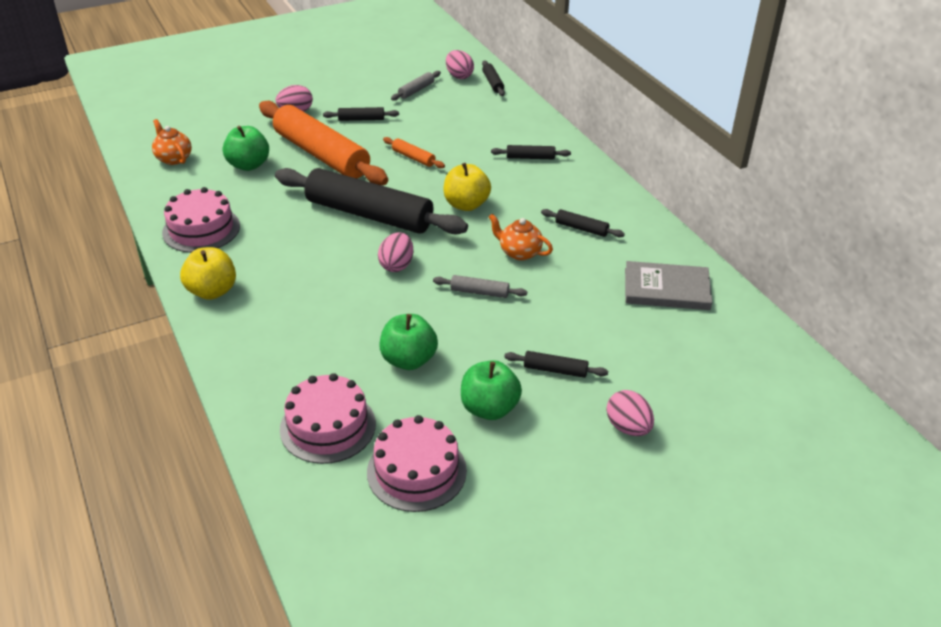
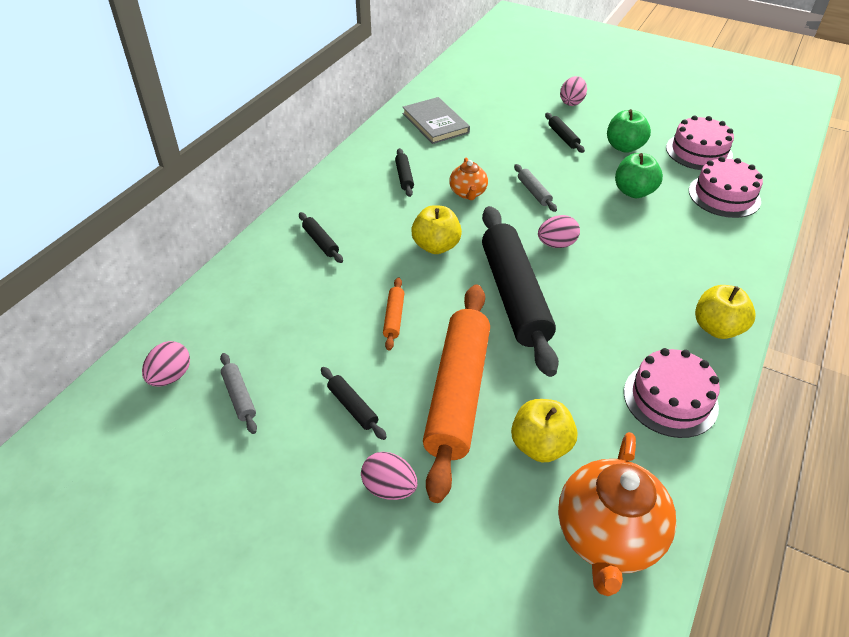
camera: 125 degrees left, 5 degrees up
orange teapot [152,119,192,165] -> orange teapot [558,432,676,596], size x1.87
green apple [223,126,269,171] -> yellow apple [511,399,578,463]
grey rolling pin [391,71,441,101] -> grey rolling pin turned 60 degrees clockwise [220,353,257,434]
black rolling pin [482,61,505,96] -> none

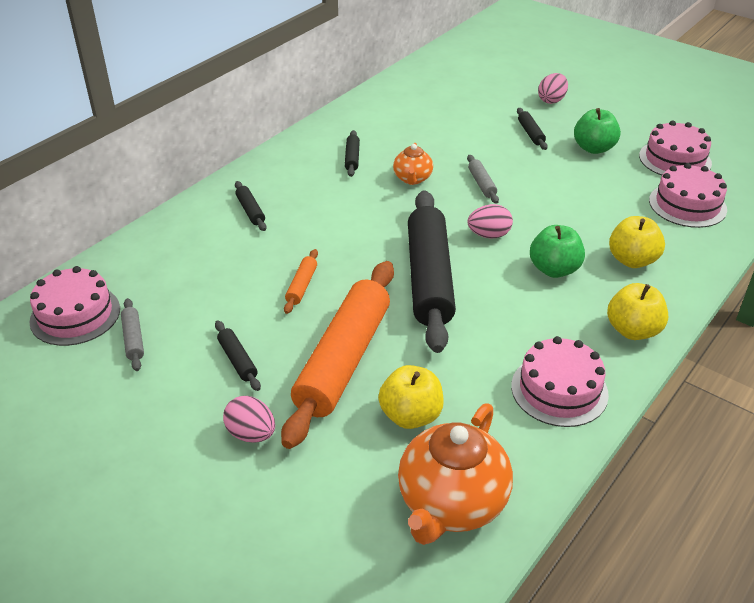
camera: 10 degrees right, 5 degrees down
pink egg [142,341,190,386] -> pink cake [29,266,120,346]
grey book [402,97,470,144] -> none
yellow apple [411,205,462,254] -> yellow apple moved to [609,216,665,268]
green apple [615,153,663,198] -> green apple moved to [530,225,585,278]

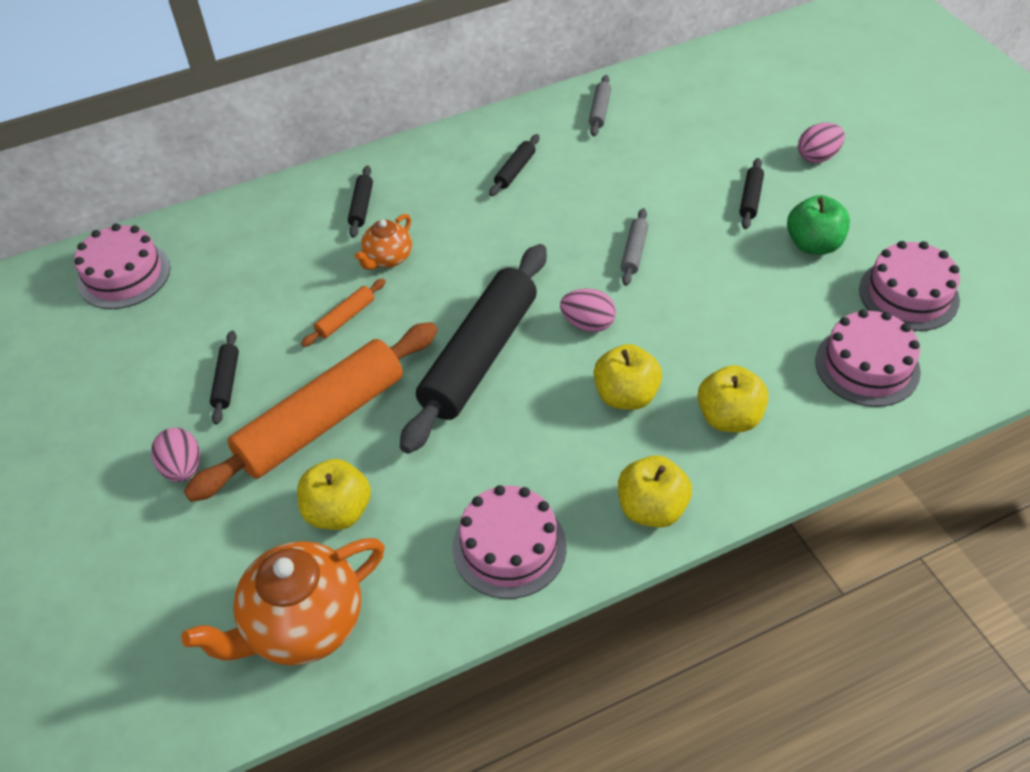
camera: 30 degrees right, 10 degrees up
grey rolling pin [121,298,144,371] -> grey rolling pin moved to [589,75,611,136]
orange teapot [393,143,433,185] -> orange teapot moved to [355,214,412,270]
green apple [530,225,585,278] -> yellow apple [594,344,662,410]

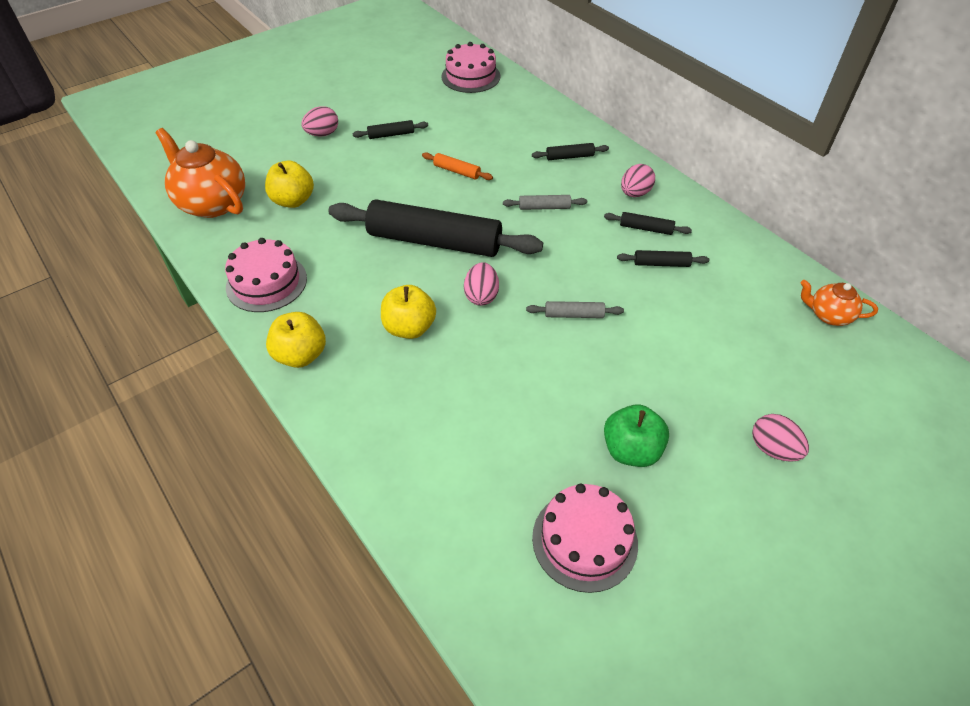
camera: 75 degrees right, 0 degrees up
orange rolling pin [184,322,438,502] -> none
orange teapot [355,214,412,270] -> orange teapot moved to [800,280,878,326]
grey rolling pin [589,75,611,136] -> grey rolling pin moved to [503,195,587,210]
yellow apple [698,365,769,432] -> none
black rolling pin [739,158,764,229] -> black rolling pin moved to [617,250,710,267]
pink cake [815,309,921,407] -> none
none -> pink egg [621,164,655,197]

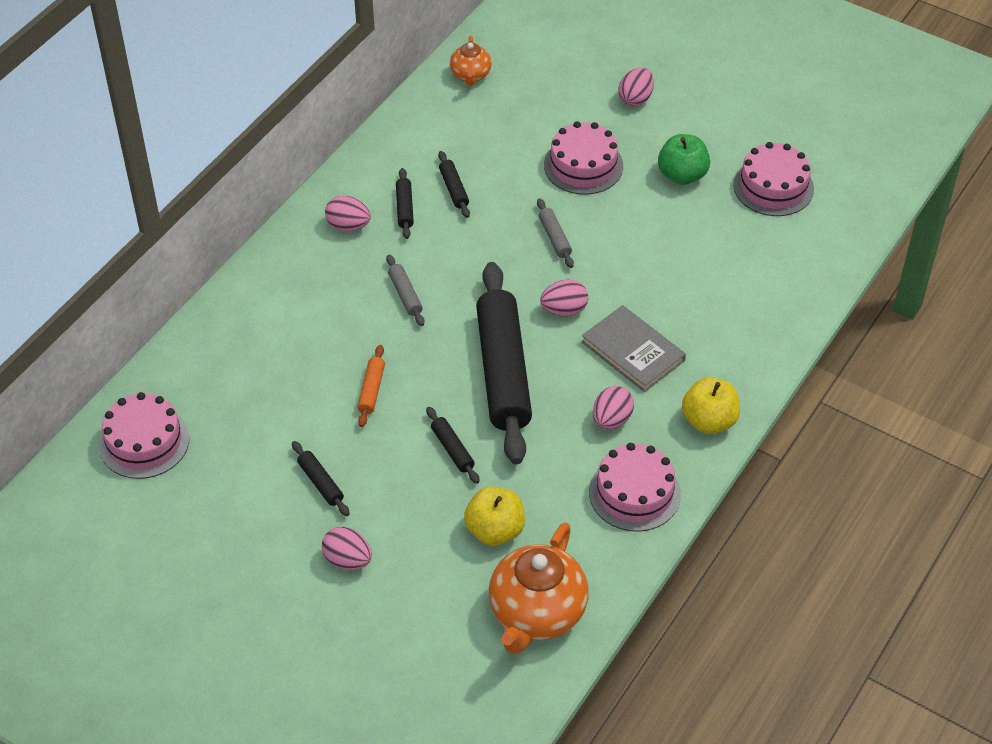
camera: 110 degrees left, 0 degrees up
yellow apple [381,285,436,339] -> grey book [582,305,686,392]
black rolling pin [532,143,609,160] -> black rolling pin moved to [426,407,480,484]
none -> pink cake [544,121,623,195]
none -> pink egg [593,386,634,430]

